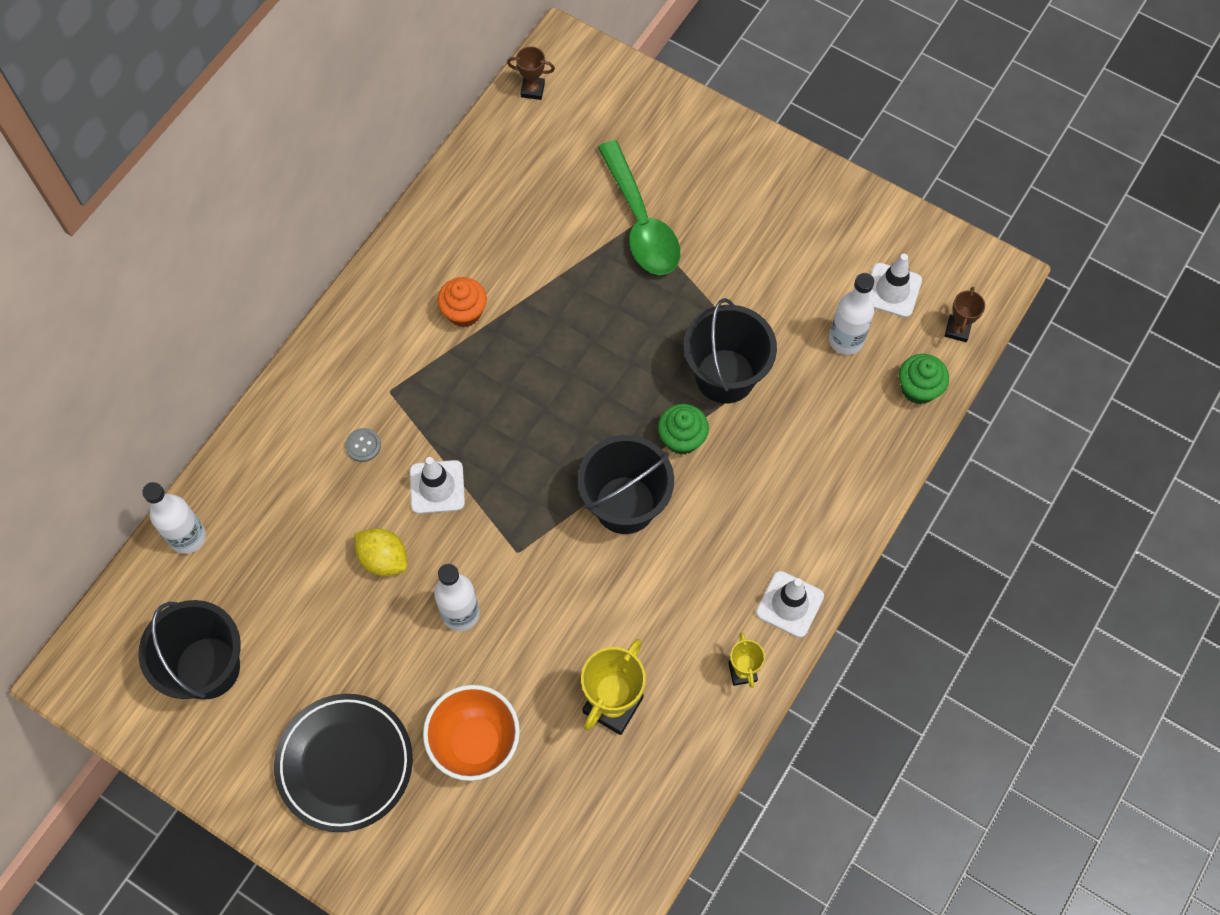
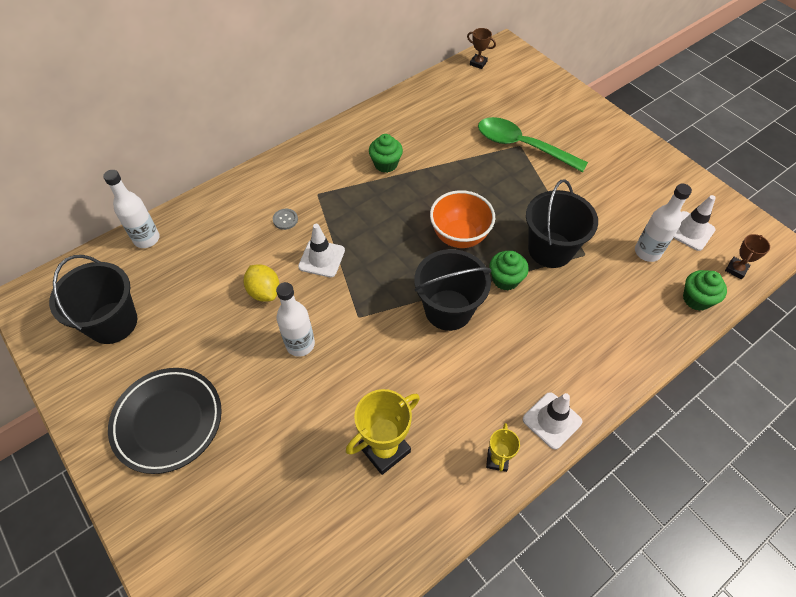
camera: 20 degrees right, 10 degrees down
orange bowl [423,685,520,781] -> orange bowl moved to [430,190,495,248]
orange cupcake [438,277,487,327] -> green cupcake [369,134,403,173]
green spoon [598,140,680,275] -> green spoon turned 120 degrees clockwise [478,117,588,172]

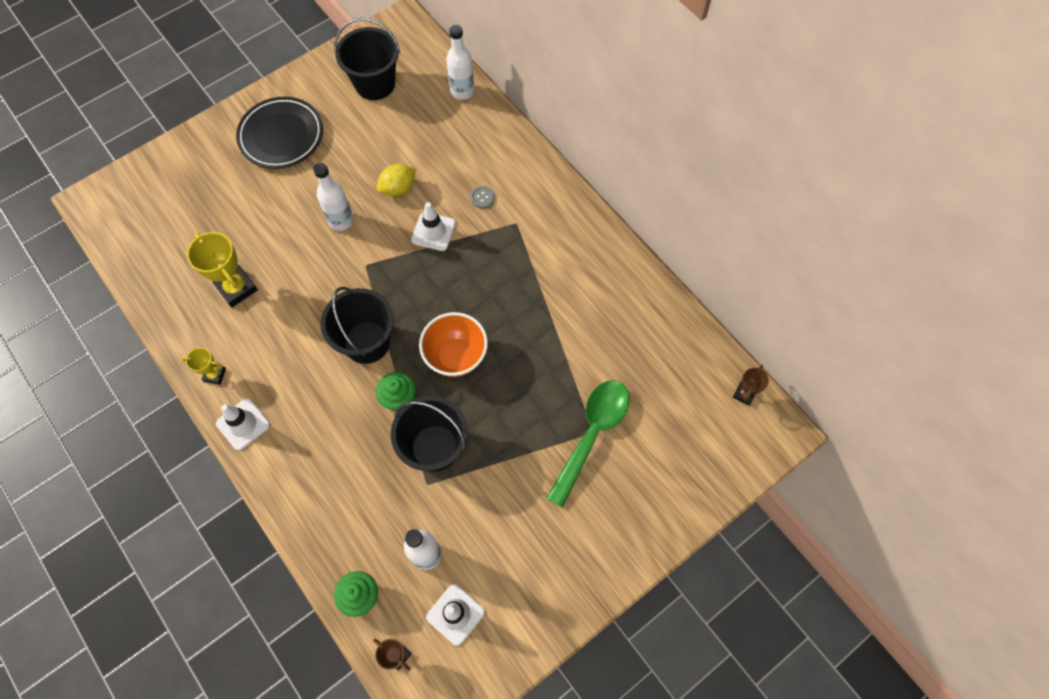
camera: 90 degrees right, 10 degrees up
green cupcake [369,134,403,173] -> none

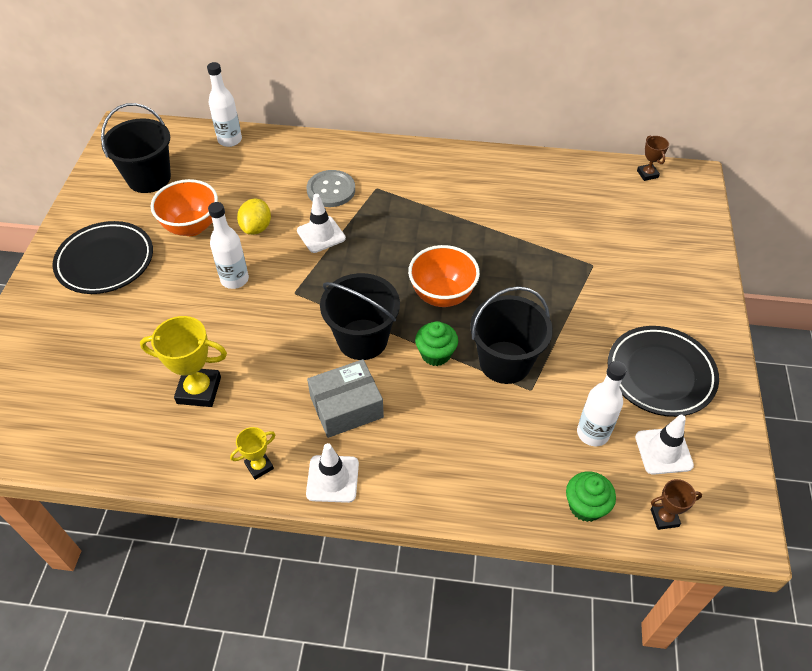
camera: 45 degrees left, 15 degrees down
grey button [470,186,495,208] -> grey button [306,170,355,207], size x1.94
green spoon [546,380,630,508] -> none
none -> orange bowl [151,179,218,236]
none -> grey box [307,359,384,438]
none -> black plate [608,326,719,417]

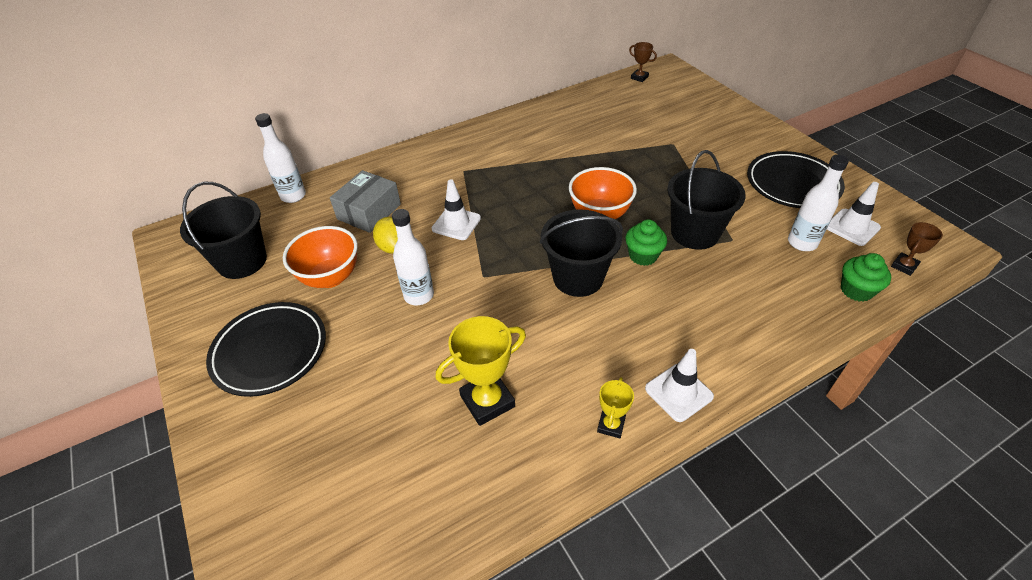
camera: 35 degrees left, 5 degrees down
grey button [306,170,355,207] -> none
grey box [307,359,384,438] -> grey box moved to [330,170,401,233]

